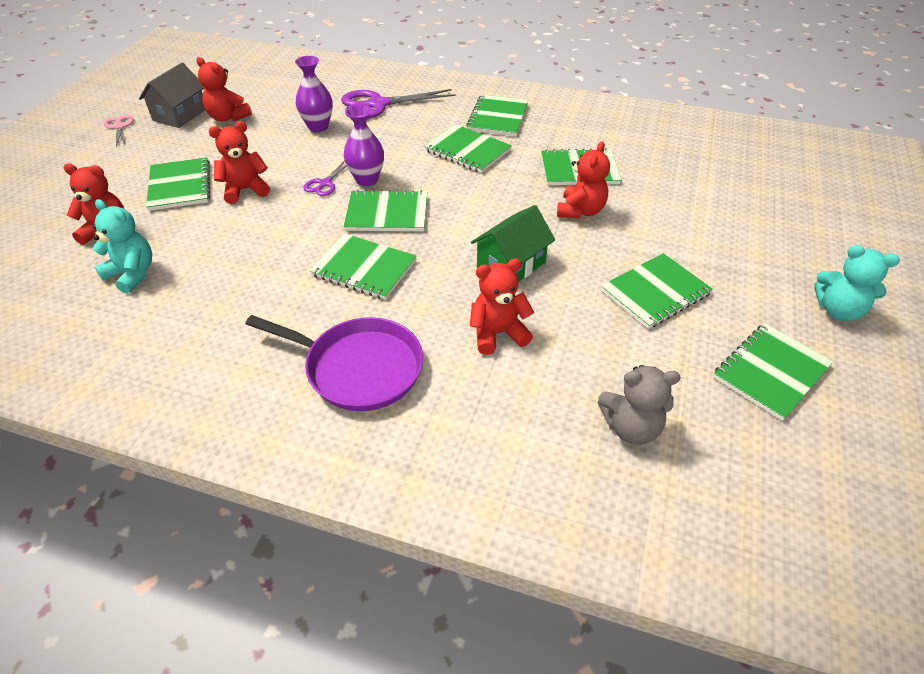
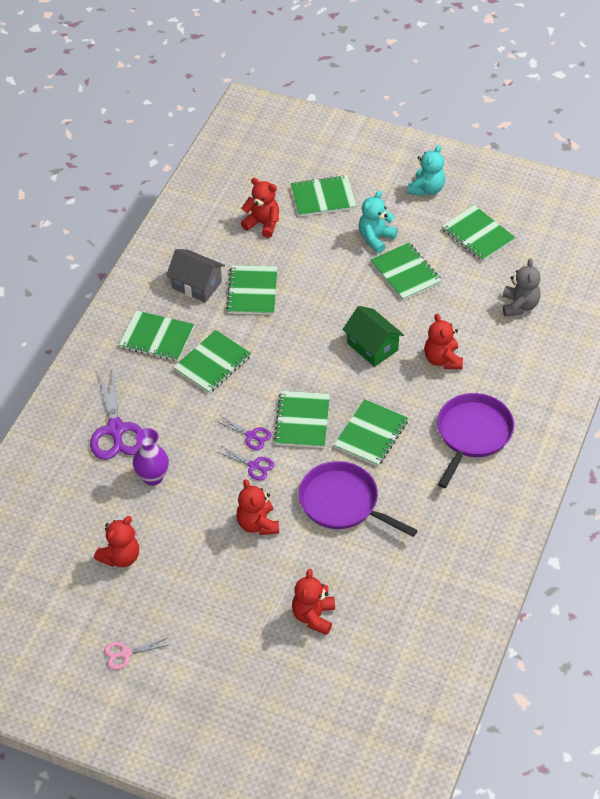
camera: 85 degrees left, 5 degrees up
turquoise teddy bear [93,199,152,294] -> turquoise teddy bear moved to [359,190,398,253]
grey house [139,63,205,128] -> grey house moved to [166,249,225,303]
green notebook [146,157,210,211] -> green notebook moved to [291,175,357,217]
purple vase [344,104,384,186] -> purple scissors [216,415,271,450]
red teddy bear [557,141,610,219] -> red teddy bear moved to [241,178,279,238]
none -> purple pan [299,461,418,537]

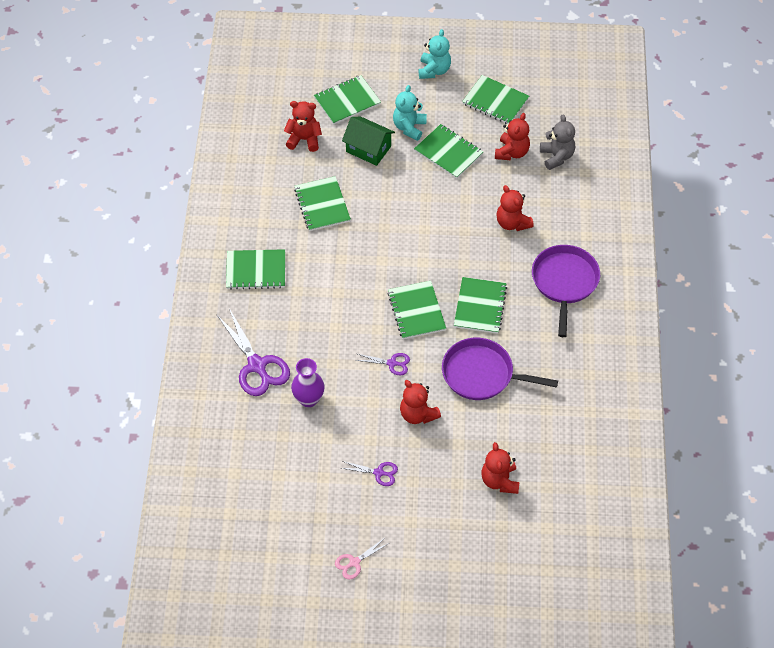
camera: 20 degrees left, 5 degrees up
red teddy bear [94,516,139,567] -> red teddy bear moved to [495,113,530,161]
grey house [166,249,225,303] -> none
green notebook [173,330,251,393] -> none
purple scissors [216,415,271,450] -> purple scissors moved to [342,461,398,486]
green house [342,306,404,367] -> green house moved to [342,116,395,166]

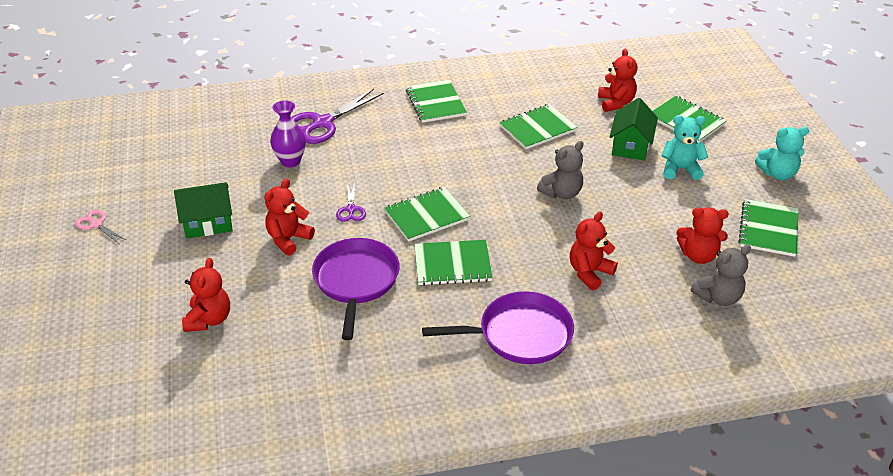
camera: 75 degrees right, 15 degrees down
purple scissors [342,461,398,486] -> green house [174,182,233,238]
green notebook [414,124,483,179] -> none
red teddy bear [481,442,519,494] -> red teddy bear turned 120 degrees clockwise [182,258,230,332]
none -> grey teddy bear [537,141,584,199]

